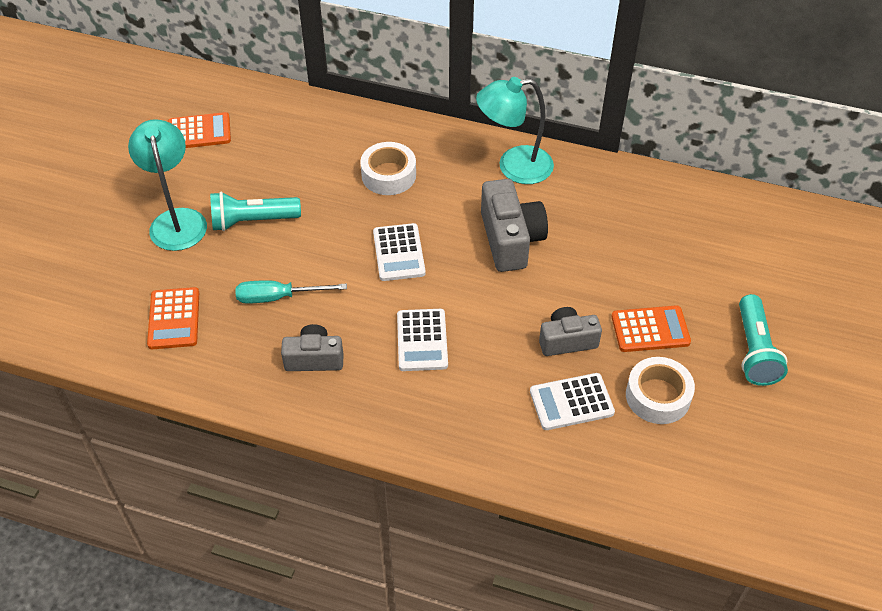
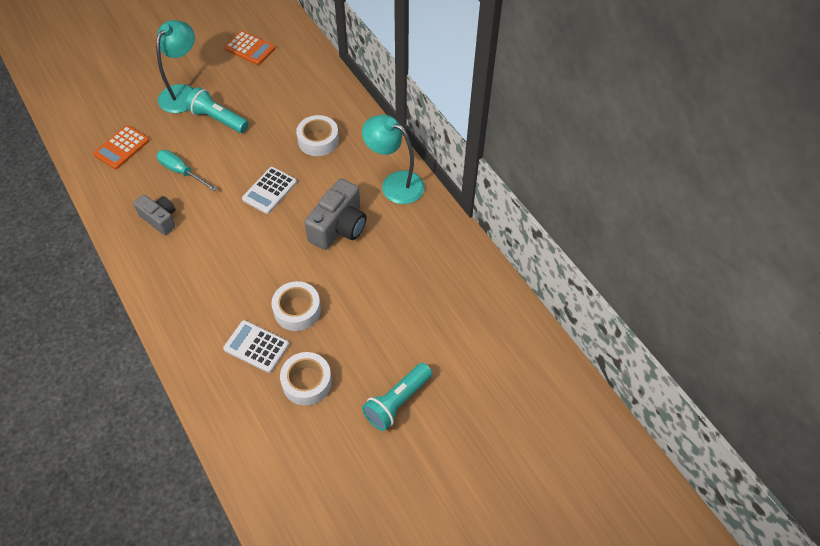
camera: 40 degrees right, 5 degrees up
white calculator [397,309,448,371] -> none
grey camera [539,307,602,356] -> white tape [272,281,321,331]
orange calculator [611,305,691,352] -> none

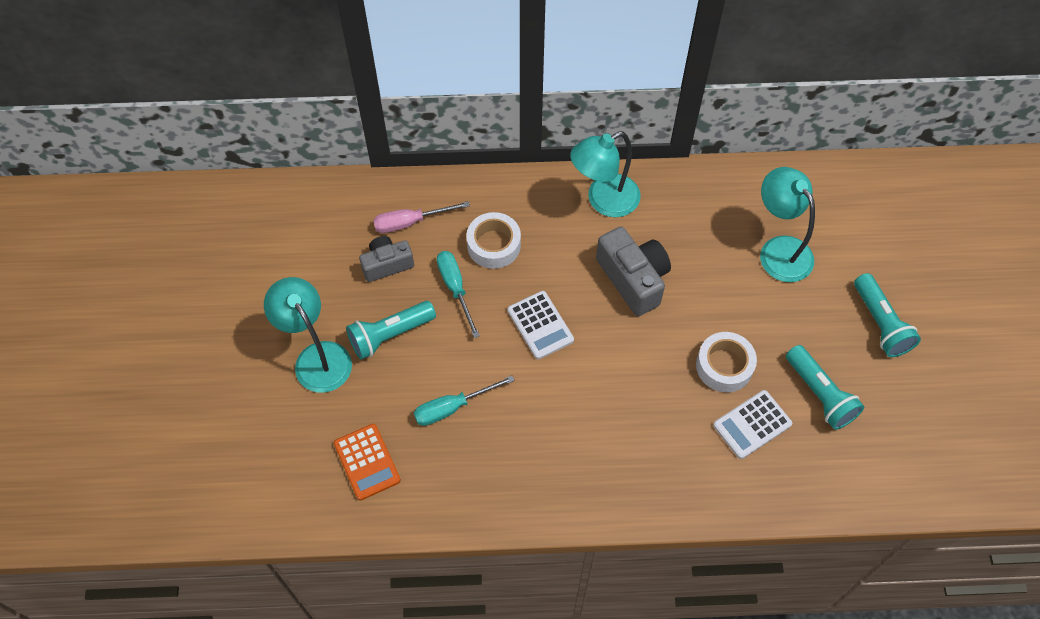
camera: 60 degrees left, 5 degrees up
grey camera [133,194,175,235] -> grey camera moved to [359,236,414,282]
orange calculator [224,31,276,65] -> none
white tape [280,352,332,406] -> turquoise flashlight [786,345,864,430]
none -> pink screwdriver [373,201,470,233]
none -> turquoise screwdriver [437,251,480,338]
none -> turquoise lamp [760,167,815,282]

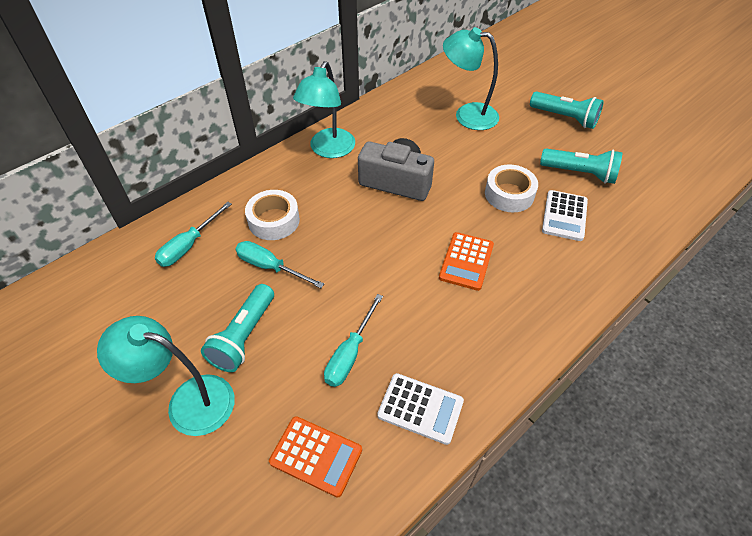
camera: 40 degrees left, 10 degrees down
grey camera [359,236,414,282] -> none
pink screwdriver [373,201,470,233] -> turquoise screwdriver [155,202,232,267]
white calculator [508,291,574,359] -> white calculator moved to [377,373,464,445]
none -> orange calculator [439,232,494,291]

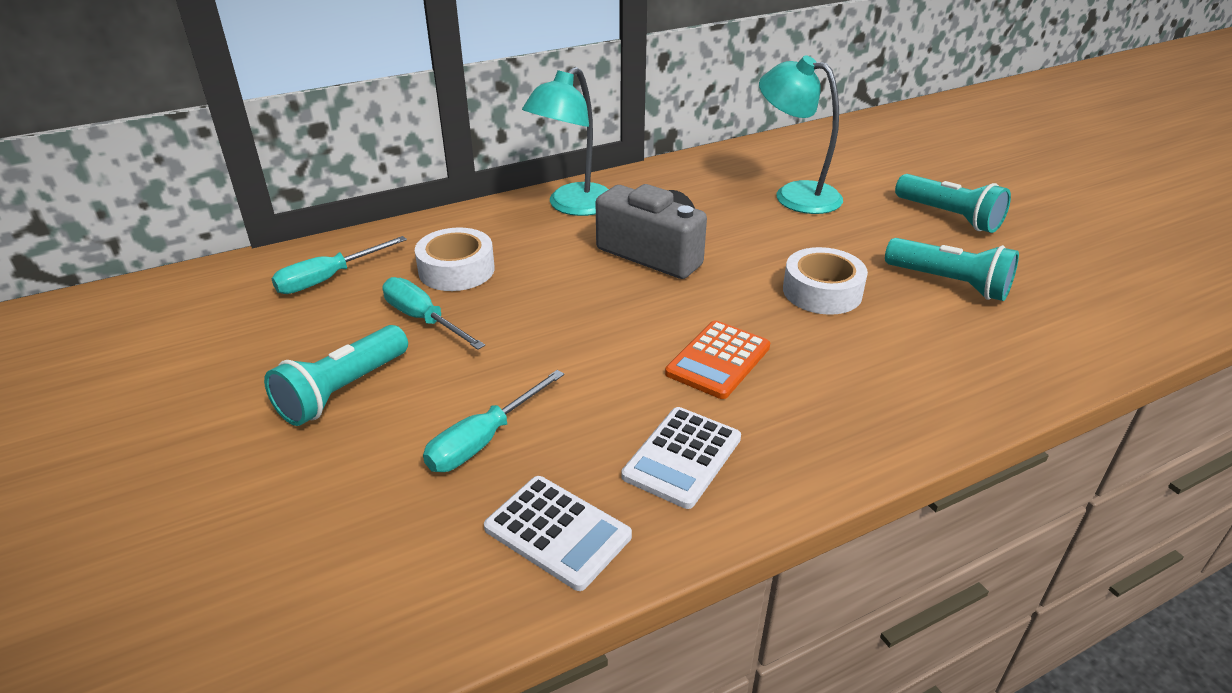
camera: 15 degrees right, 15 degrees down
turquoise lamp [97,316,235,436] -> none
orange calculator [269,416,362,497] -> none
white calculator [542,190,588,241] -> white calculator moved to [621,407,741,509]

